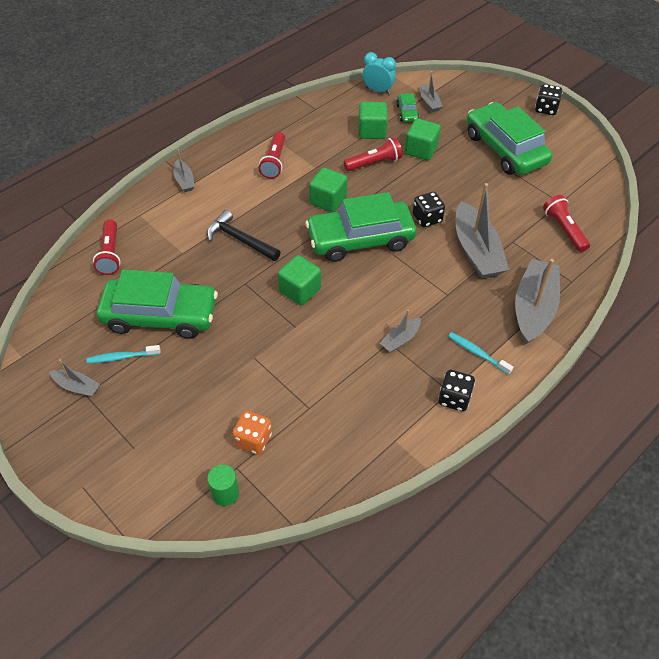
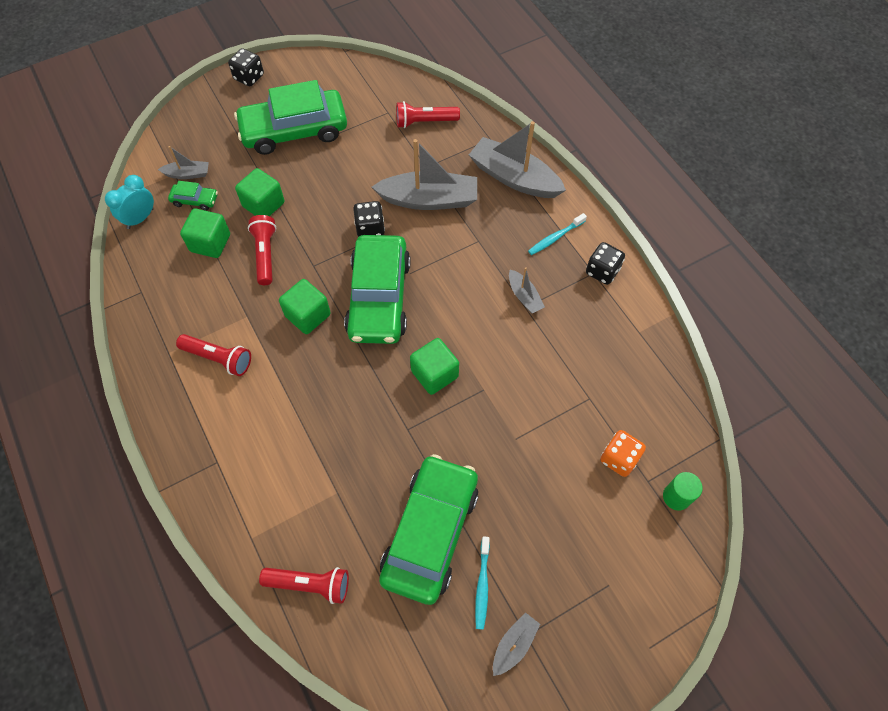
camera: 75 degrees left, 10 degrees up
grey boat [173,149,194,192] -> none
black hammer [207,210,281,261] -> none

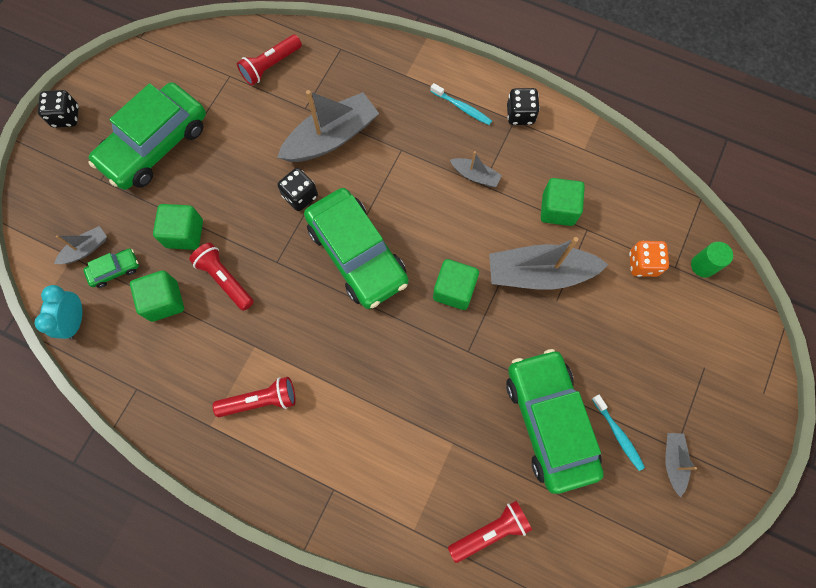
camera: 35 degrees left, 10 degrees up
green cube [279,279,331,334] -> green cube moved to [541,178,585,226]
grey boat [469,121,566,198] -> grey boat moved to [489,237,609,290]
turquoise toothbrush [528,213,587,255] -> turquoise toothbrush turned 75 degrees counterclockwise [430,83,492,125]

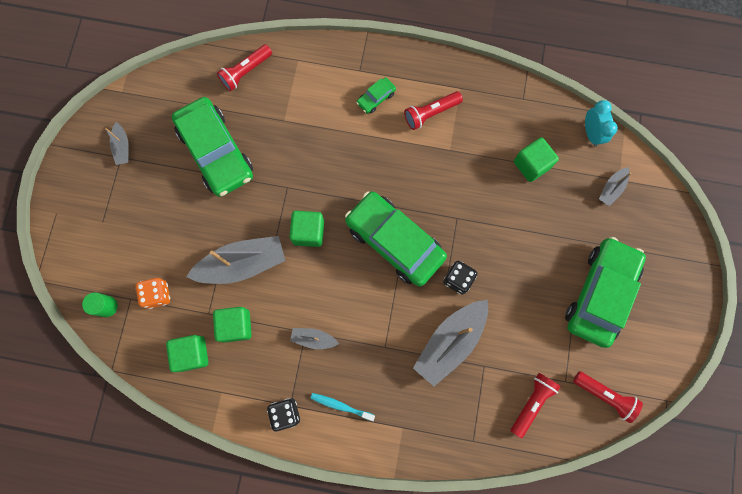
camera: 165 degrees right, 5 degrees up
black dice [38,90,79,128] -> none
green car [83,248,139,288] -> green car moved to [356,77,396,114]
green cube [153,204,203,250] -> green cube moved to [166,335,208,372]
red flashlight [189,243,254,311] -> red flashlight moved to [573,371,643,423]
turquoise toothbrush [592,395,645,471] -> none

